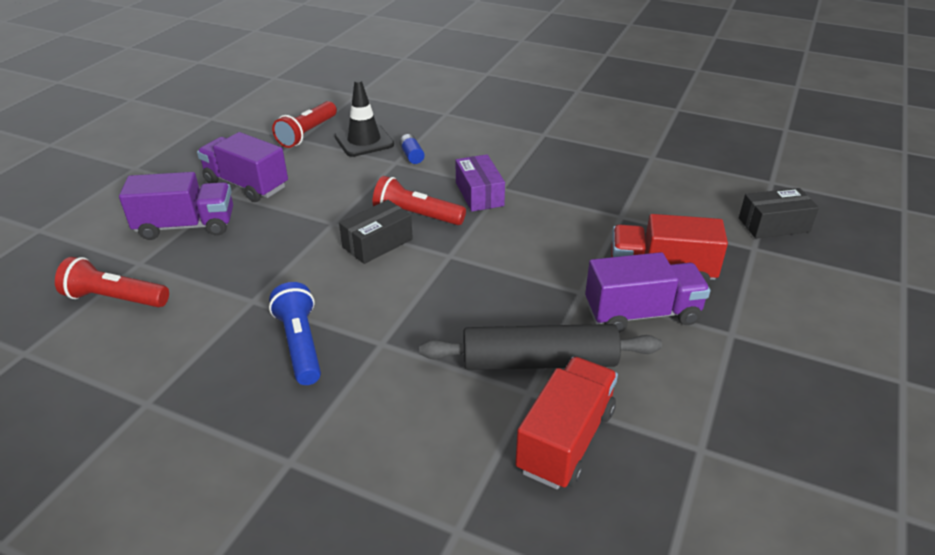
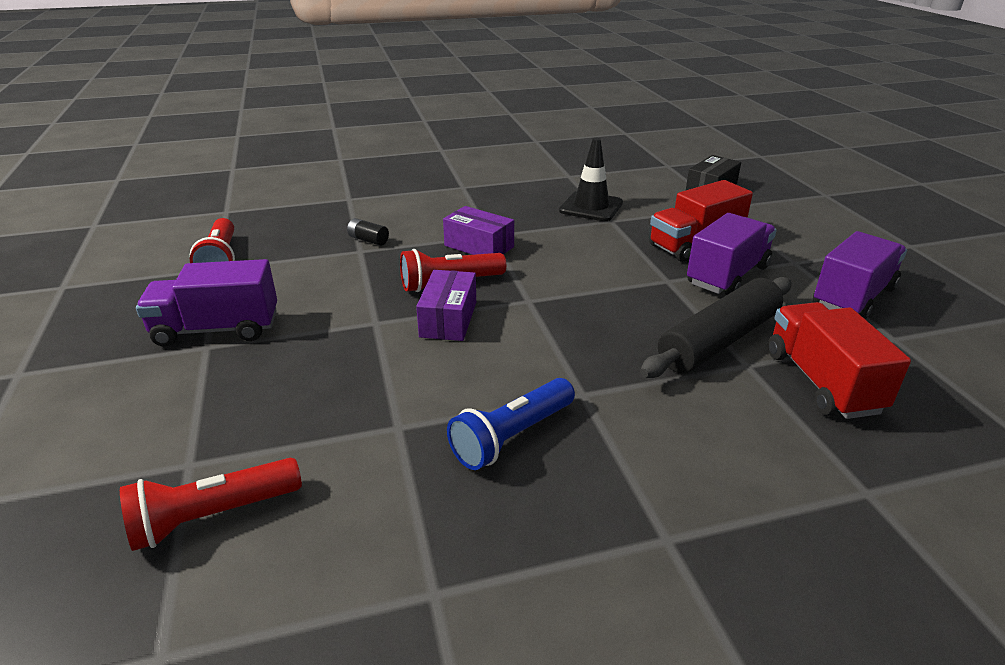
camera: 40 degrees left, 5 degrees down
purple truck [119,172,233,240] -> purple truck moved to [813,231,907,319]
blue flashlight [269,282,321,385] -> blue flashlight turned 75 degrees counterclockwise [447,378,575,470]
black traffic cone [335,79,394,157] -> black traffic cone moved to [559,138,623,221]
black box [339,200,413,264] -> purple box [416,270,476,341]
blue battery [399,134,425,164] -> black battery [347,218,389,246]

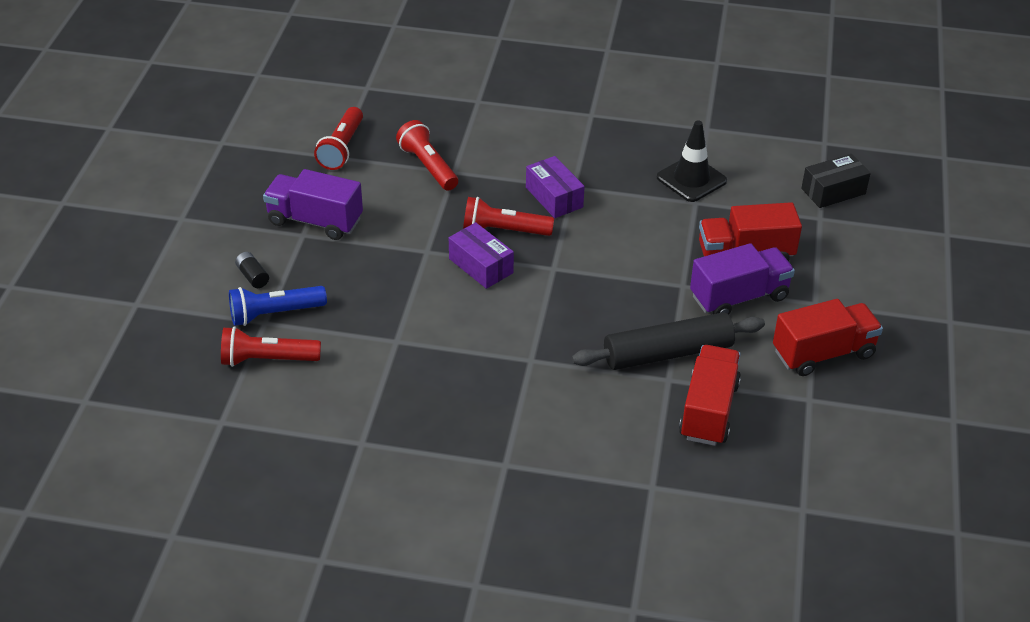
camera: 25 degrees right, 10 degrees up
black battery [347,218,389,246] -> black battery moved to [235,252,269,288]
purple box [416,270,476,341] -> purple box turned 75 degrees counterclockwise [449,222,514,289]
blue flashlight [447,378,575,470] -> blue flashlight moved to [229,286,327,326]
purple truck [813,231,907,319] -> red truck [773,299,883,376]
none -> red flashlight [396,120,458,191]

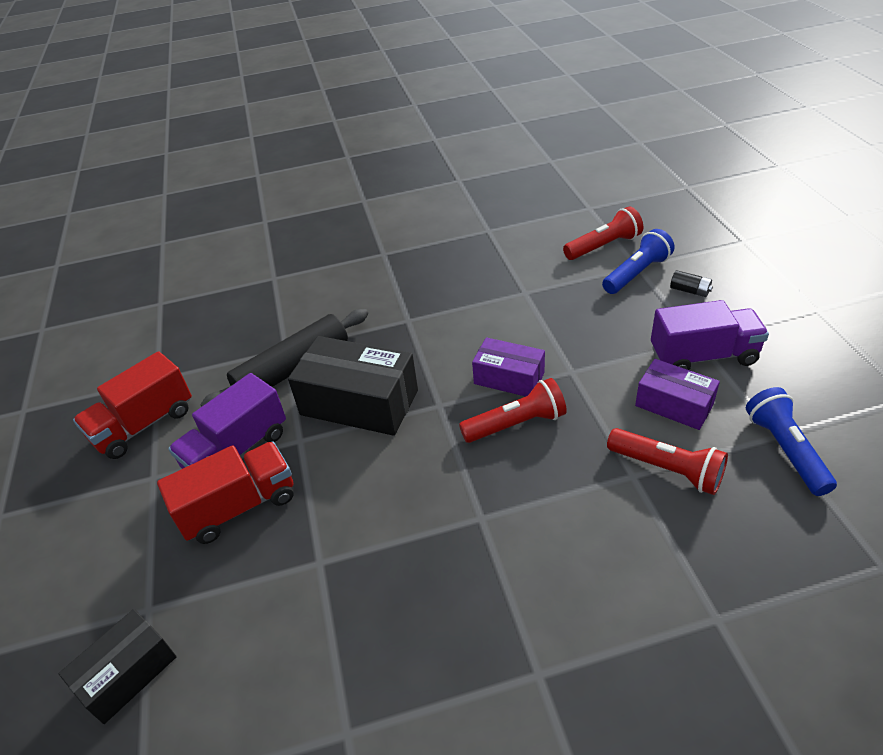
camera: 160 degrees right, 0 degrees up
red flashlight [314,107,363,170] -> blue flashlight [746,387,837,496]
purple box [526,156,585,218] -> purple box moved to [635,359,720,430]
black traffic cone [657,121,727,202] -> none
red truck [679,345,741,446] -> none
none -> black box [288,336,418,436]

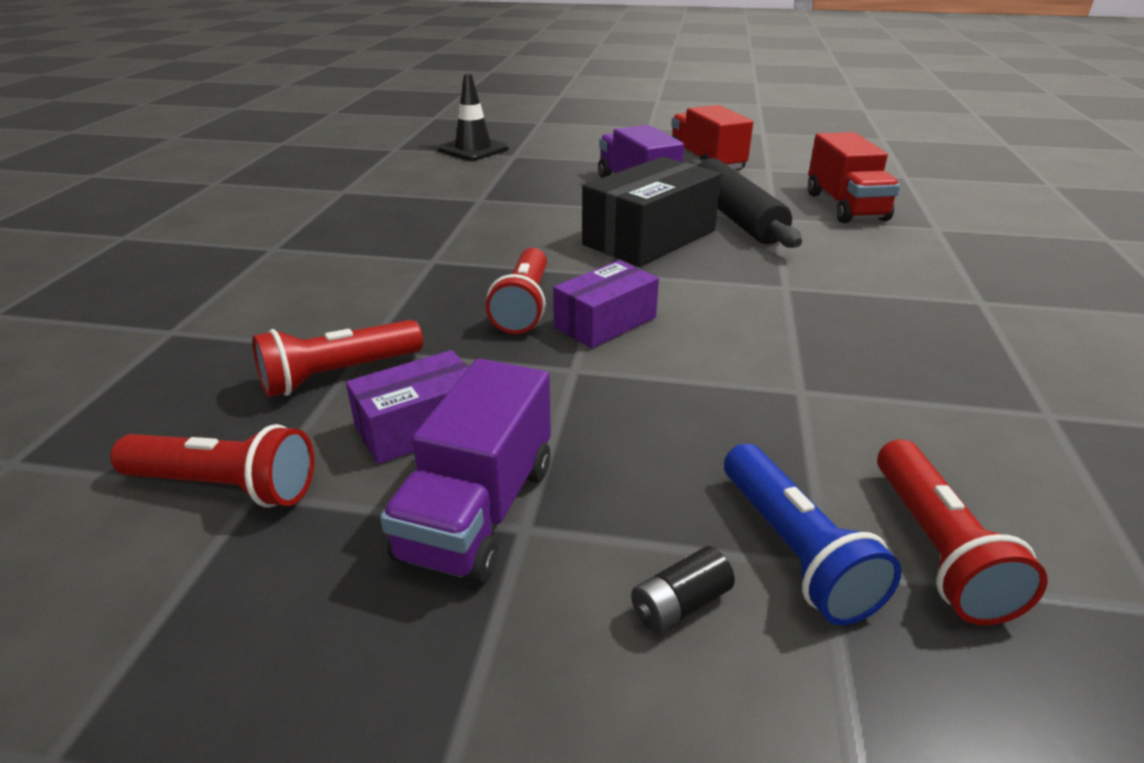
camera: 110 degrees right, 10 degrees down
black box [59,609,177,724] -> black traffic cone [438,74,509,161]
red truck [157,441,294,544] -> red truck moved to [808,132,900,223]
blue flashlight [746,387,837,496] -> red flashlight [110,424,314,507]

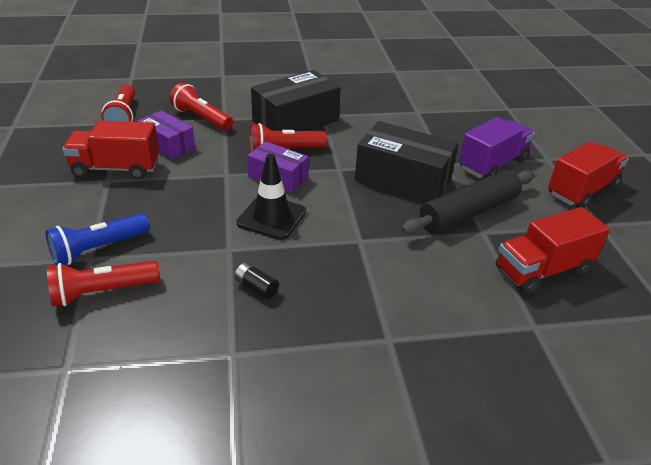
camera: 70 degrees right, 5 degrees up
purple truck [380,359,551,584] -> red truck [62,121,159,180]
black traffic cone [438,74,509,161] -> black traffic cone moved to [237,154,306,240]
black battery [631,546,735,633] -> black battery moved to [234,262,279,299]
none -> black box [251,70,341,131]

